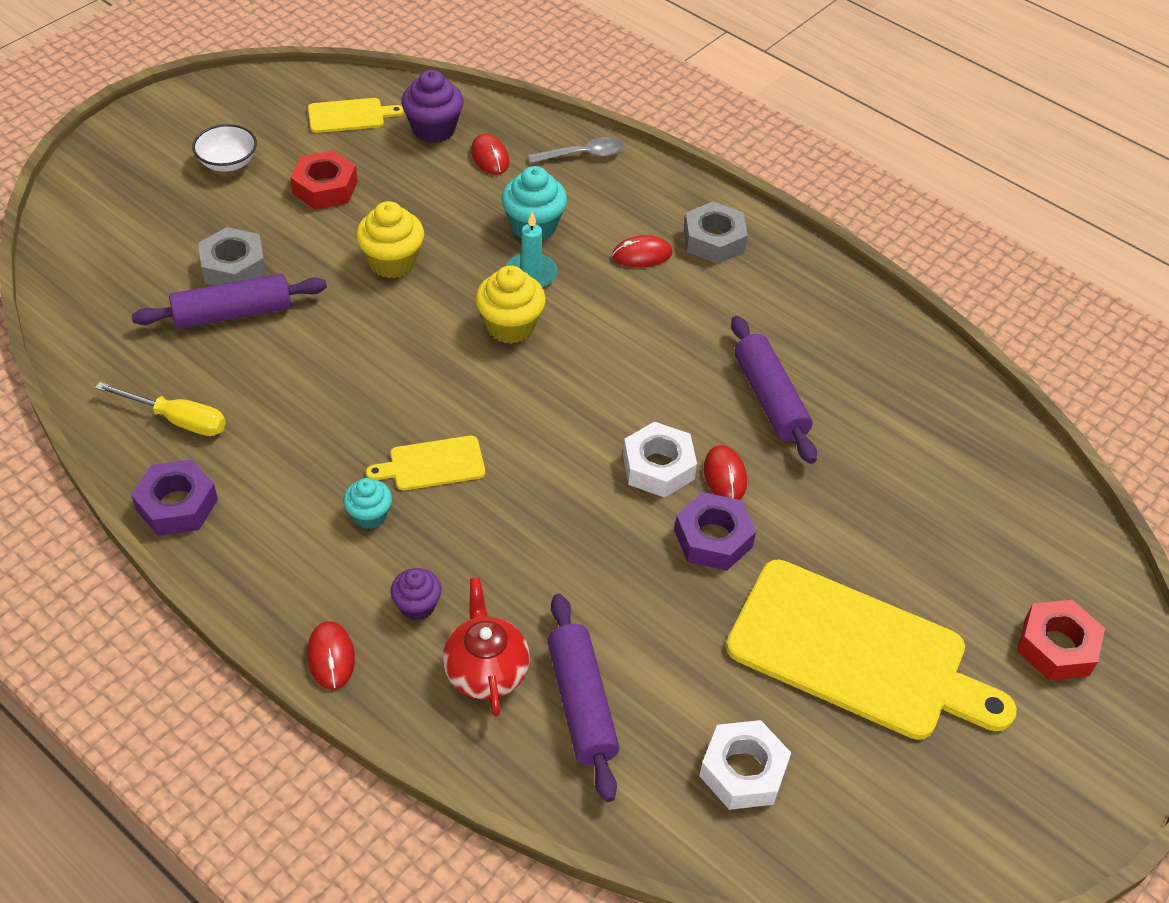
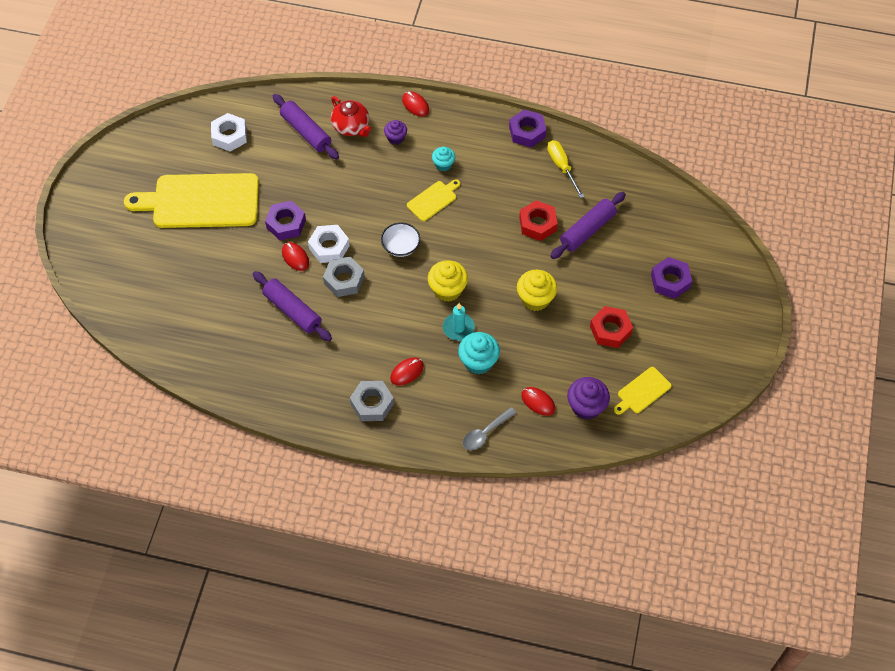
camera: 155 degrees right, 10 degrees up
yellow screwdriver [95,382,226,436] -> yellow screwdriver turned 75 degrees clockwise [547,140,584,198]
white bowl [192,124,257,172] -> white bowl moved to [381,223,420,257]
grey nut [198,227,267,286] -> grey nut moved to [323,257,365,297]
red nut [1017,600,1105,680] -> red nut moved to [519,200,557,241]
none -> purple nut [651,257,692,299]

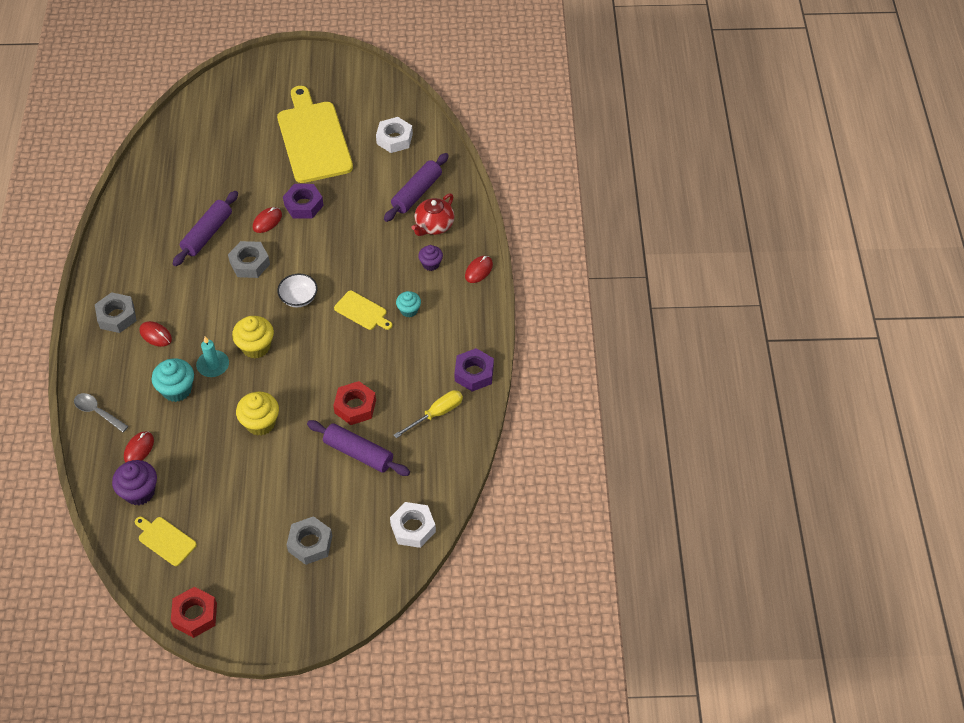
camera: 75 degrees right, 5 degrees down
white nut [308,225,350,263] -> white nut moved to [390,502,436,548]
red nut [590,306,633,348] -> red nut moved to [171,587,217,638]
purple nut [651,257,692,299] -> grey nut [287,516,332,565]

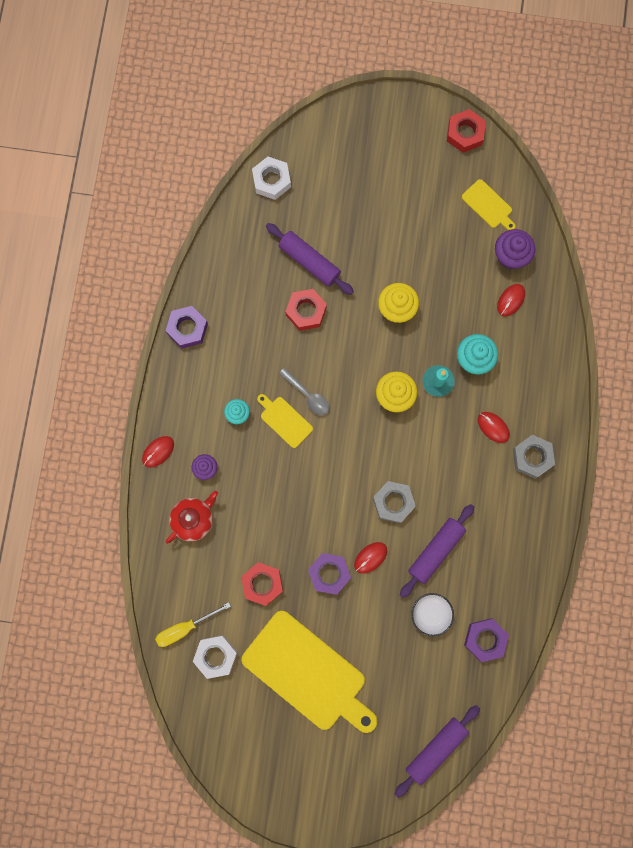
camera: 170 degrees left, 25 degrees up
grey spoon [74,393,129,432] -> grey spoon moved to [279,368,329,415]
yellow cutting board [277,86,353,183] -> yellow cutting board turned 45 degrees counterclockwise [241,611,377,733]
white bowl [277,273,318,307] -> white bowl moved to [411,593,454,636]
grey nut [287,516,332,565] -> none
purple rolling pin [384,153,449,222] -> purple rolling pin moved to [395,705,480,798]
yellow screwdriver [394,390,463,438] -> yellow screwdriver moved to [155,602,231,647]
none -> red nut [241,562,283,606]
none -> purple nut [464,618,509,662]

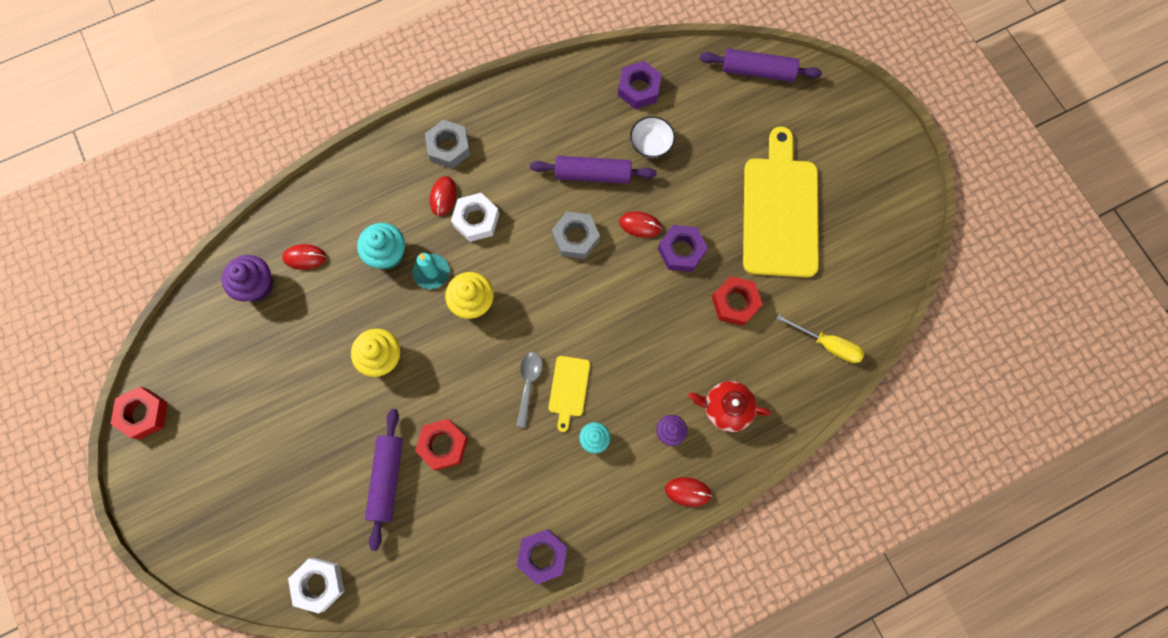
camera: 125 degrees left, 5 degrees down
white nut [193,635,238,679] -> white nut moved to [451,193,499,242]
yellow cutting board [462,179,516,230] -> none

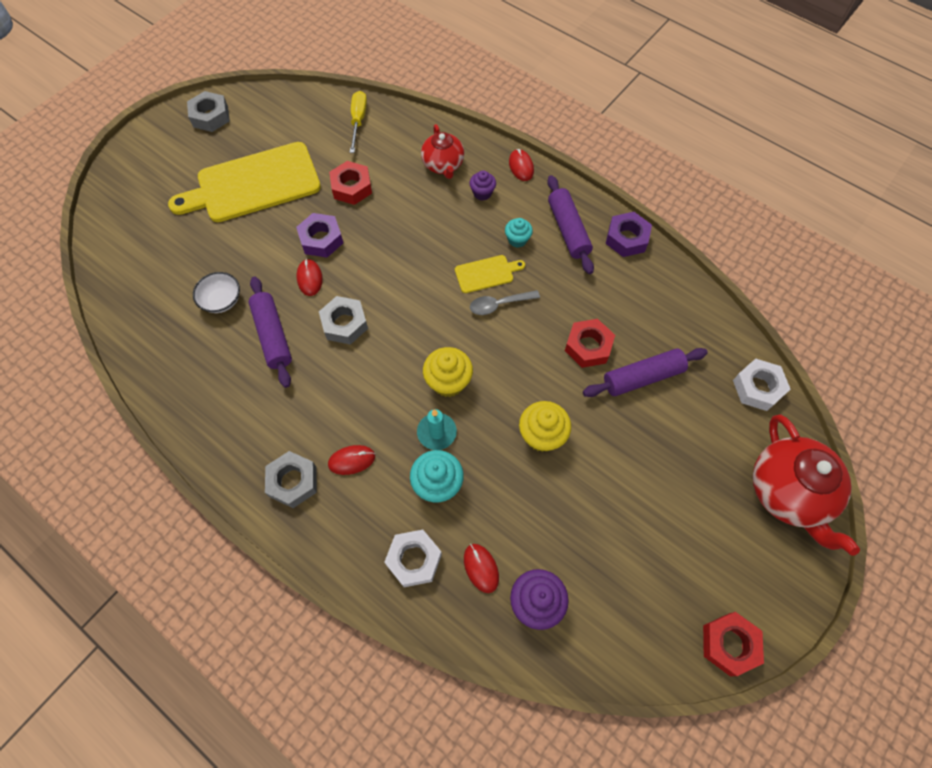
camera: 115 degrees left, 10 degrees down
white nut [451,193,499,242] -> white nut moved to [384,530,442,587]
purple nut [618,61,662,109] -> none
purple rolling pin [700,49,822,82] -> purple rolling pin moved to [547,175,594,274]
none -> grey nut [187,91,230,132]
none -> red teapot [753,414,860,556]

